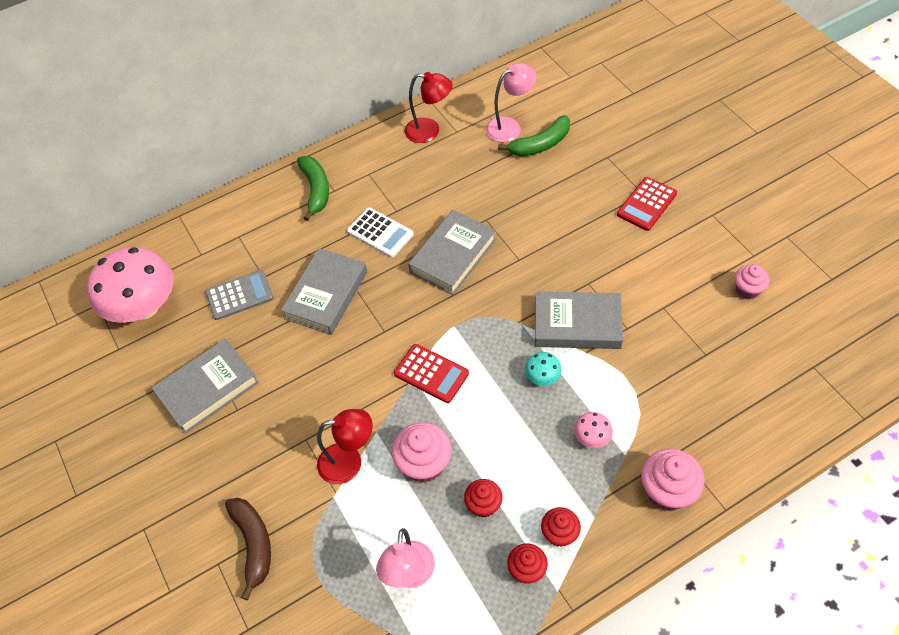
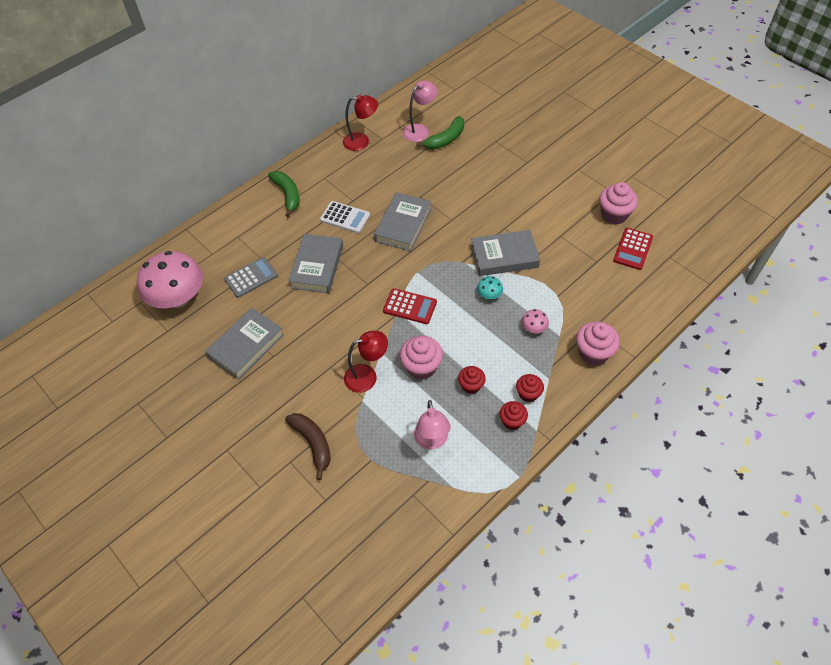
camera: 15 degrees left, 0 degrees up
red calculator [617,177,677,231] -> red calculator moved to [613,228,653,270]
pink cupcake [735,264,769,299] -> pink cupcake [599,182,638,225], size x1.59

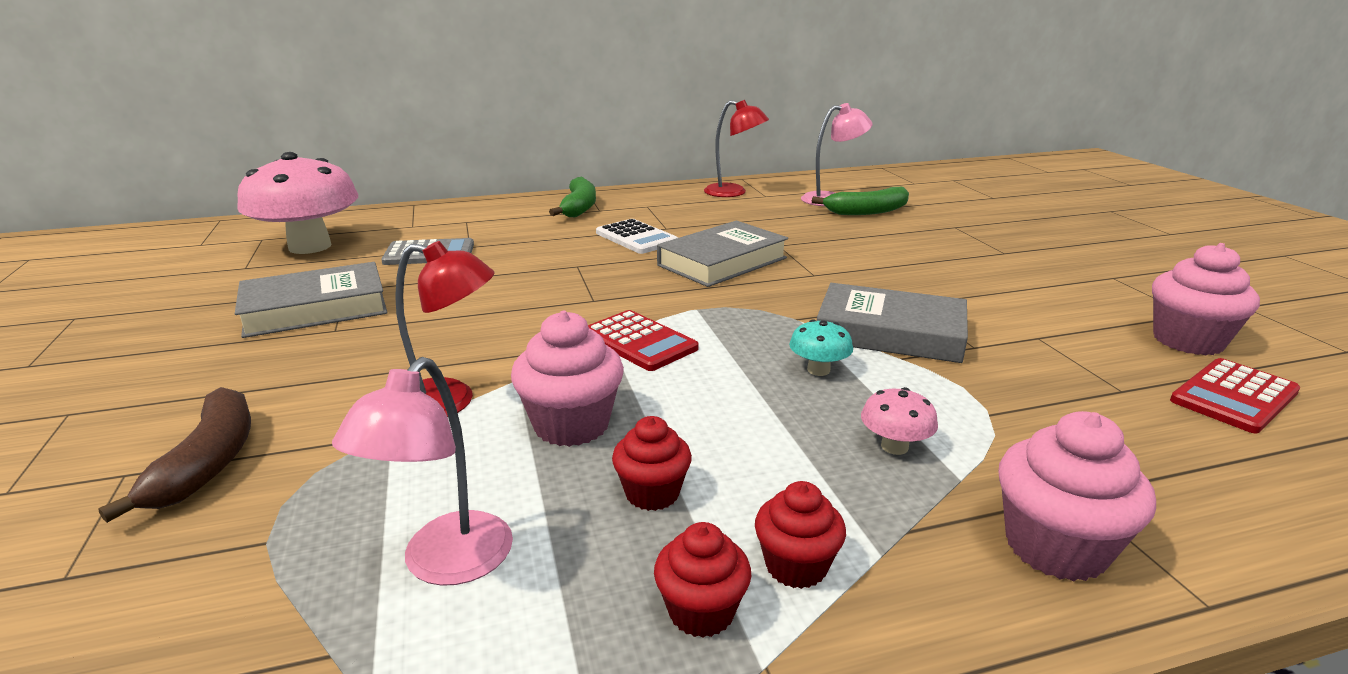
camera: 25 degrees right, 30 degrees down
grey book [288,234,343,293] -> none

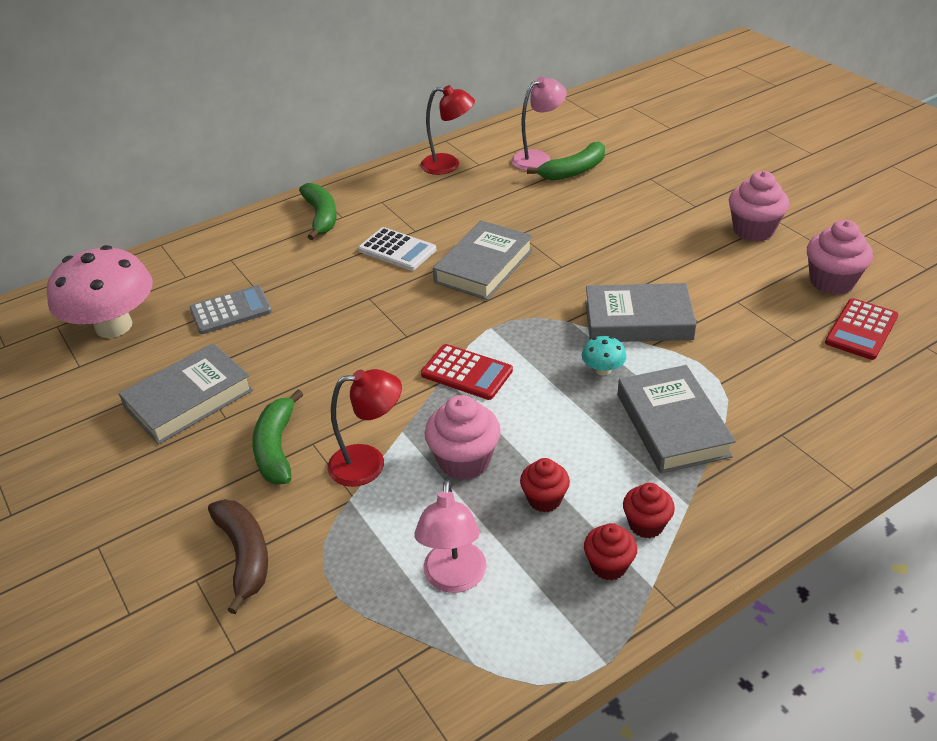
camera: 15 degrees left, 15 degrees up
pink mushroom [861,387,938,455] -> grey book [618,365,736,474]
pink cupcake [998,411,1156,582] -> pink cupcake moved to [729,171,789,242]
none -> green banana [252,390,303,484]

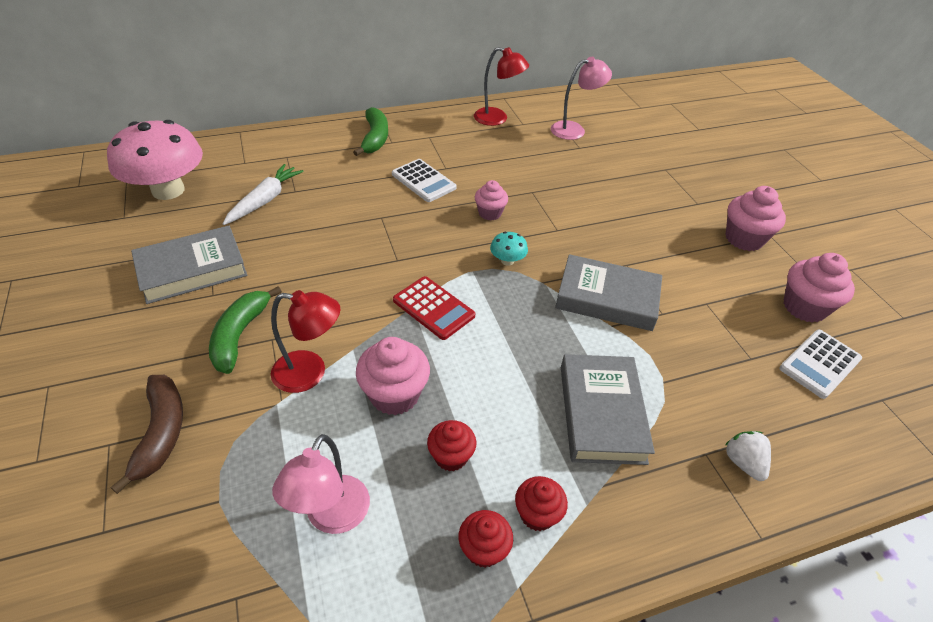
camera: 10 degrees right, 5 degrees up
grey calculator [190,285,272,334] -> white carrot [223,164,304,225]
grey book [433,220,533,300] -> pink cupcake [475,180,508,220]
green banana [527,142,605,180] -> none
turquoise mushroom [582,336,627,376] -> turquoise mushroom moved to [490,232,528,266]
red calculator [825,298,898,360] -> white calculator [779,330,862,399]
none -> white strawberry [725,431,771,481]

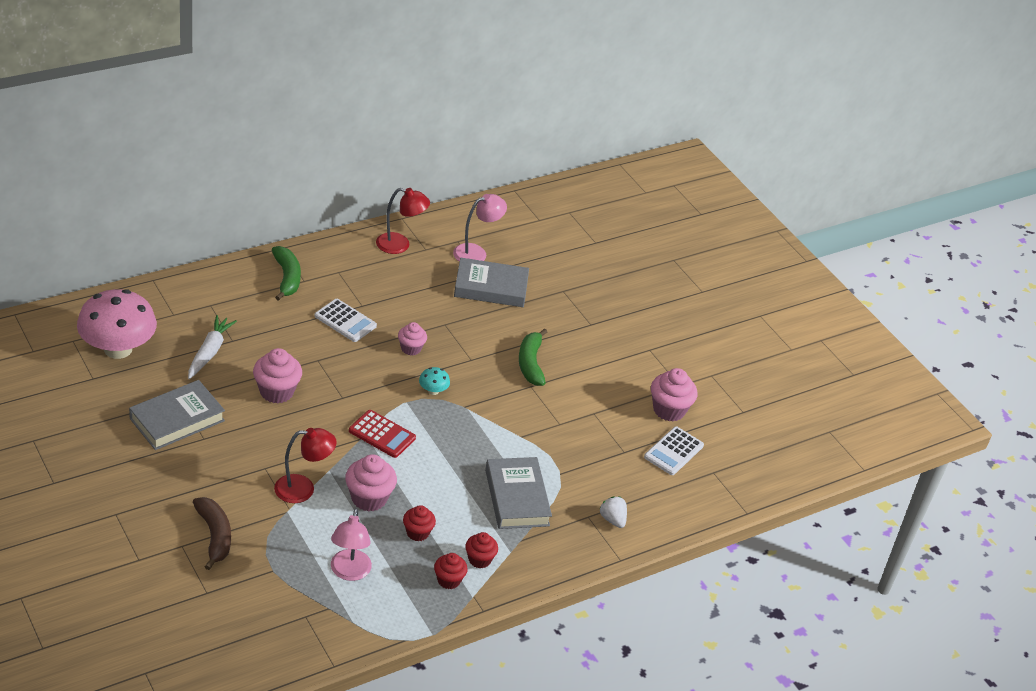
camera: 15 degrees left, 5 degrees down
green banana [209,286,282,374] -> green banana moved to [519,329,547,386]
grey book [555,254,662,331] -> grey book moved to [454,258,529,307]
pink cupcake [726,186,786,251] -> pink cupcake moved to [253,348,302,403]

